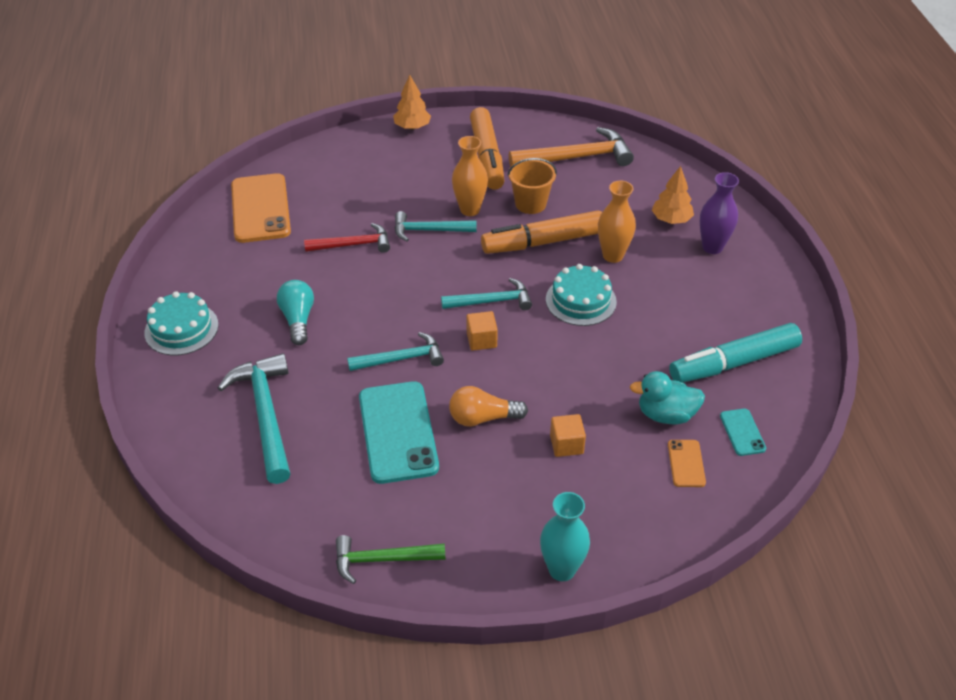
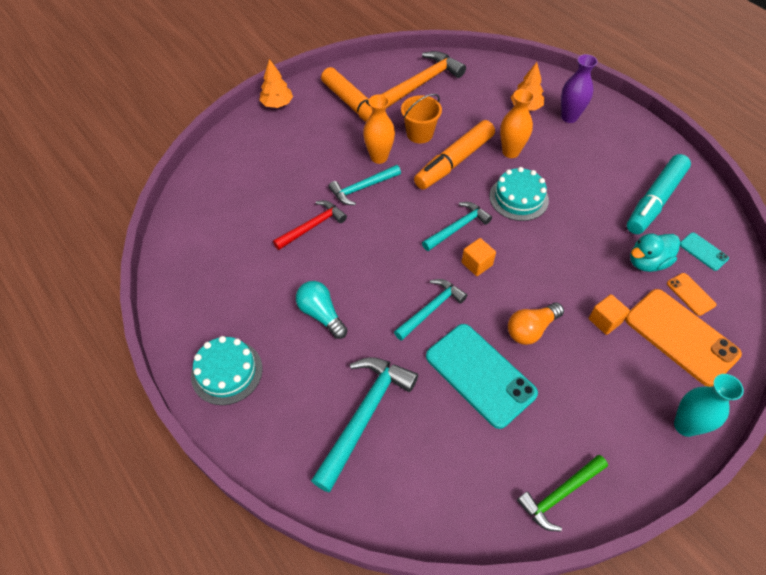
camera: 30 degrees left, 10 degrees up
turquoise hammer [218,353,290,484] -> turquoise hammer turned 75 degrees clockwise [311,357,418,492]
orange phone [231,173,291,243] -> orange phone moved to [625,289,742,387]

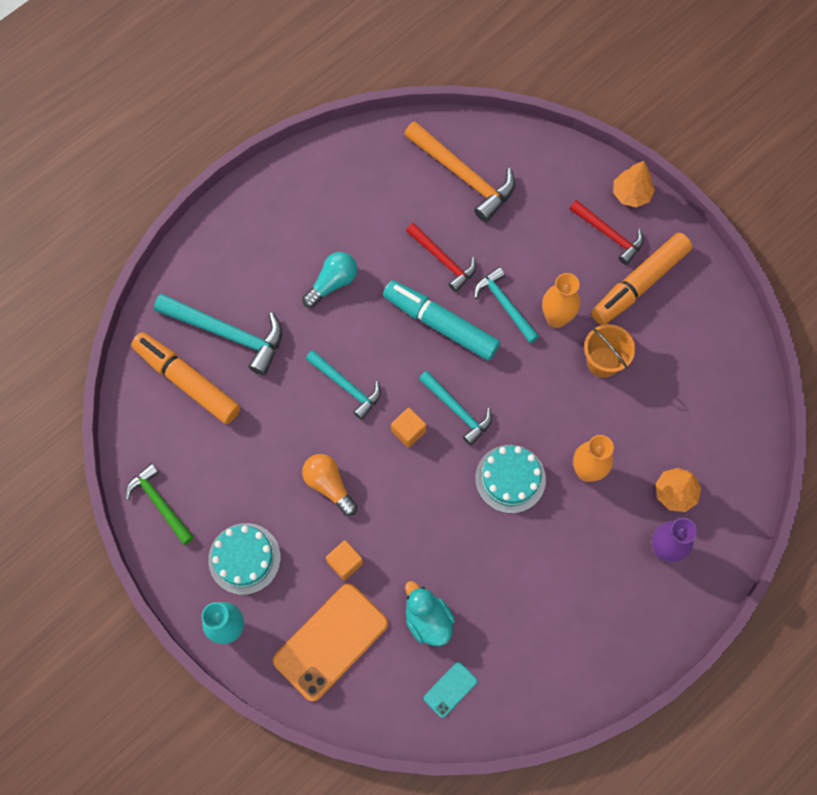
camera: 85 degrees right, 15 degrees up
turquoise cake [191,336,263,405] -> turquoise cake moved to [208,523,281,595]
orange hammer [380,51,466,109] -> orange hammer moved to [404,121,515,222]
orange marker [414,120,495,190] -> orange marker moved to [131,332,241,424]
turquoise phone [426,324,538,429] -> none
turquoise marker [627,154,691,234] -> turquoise marker moved to [383,280,500,361]
orange phone [667,273,716,316] -> none
none -> red hammer [570,200,644,265]

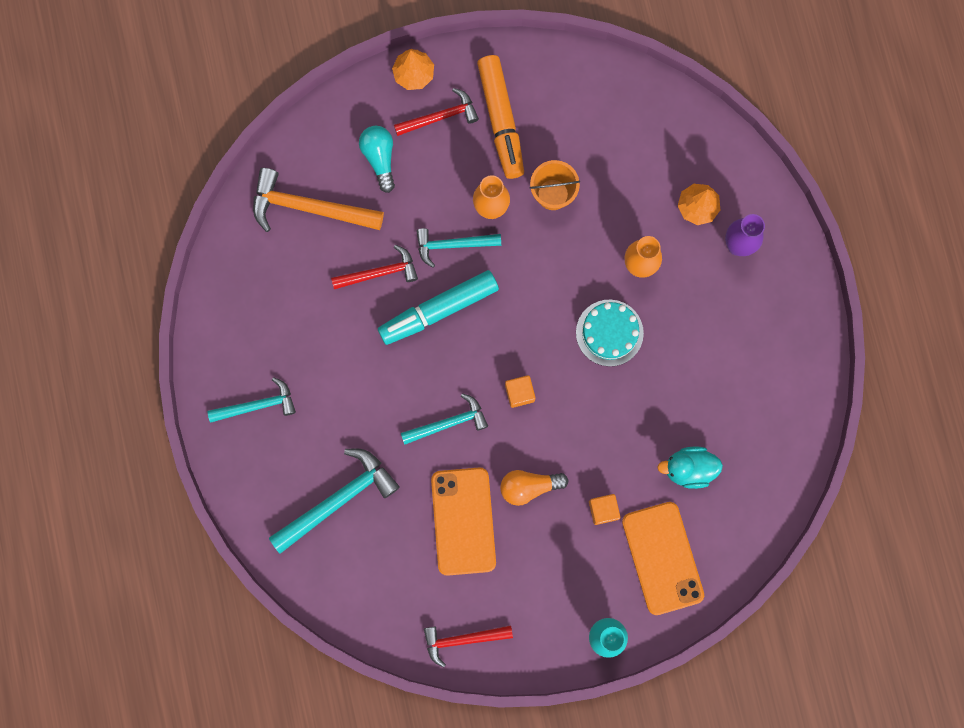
camera: 60 degrees left, 10 degrees up
green hammer [126,463,194,545] -> red hammer [424,625,513,667]
orange marker [131,332,241,424] -> none
turquoise cake [208,523,281,595] -> none
turquoise light bulb [302,252,358,308] -> turquoise light bulb moved to [359,126,395,193]
orange hammer [404,121,515,222] -> orange hammer turned 150 degrees counterclockwise [253,168,384,232]
turquoise hammer [419,371,492,446] -> turquoise hammer moved to [207,377,296,423]
turquoise phone [424,662,477,718] -> none
none -> orange phone [431,468,496,576]

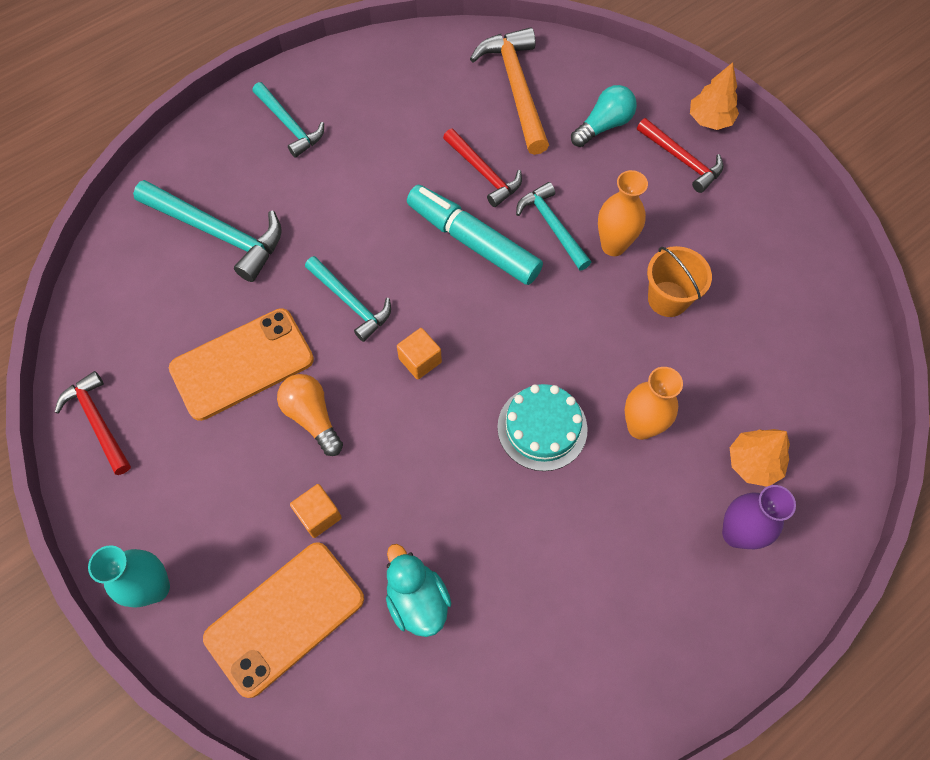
camera: 65 degrees right, 15 degrees down
orange marker [477,55,524,179] -> none

